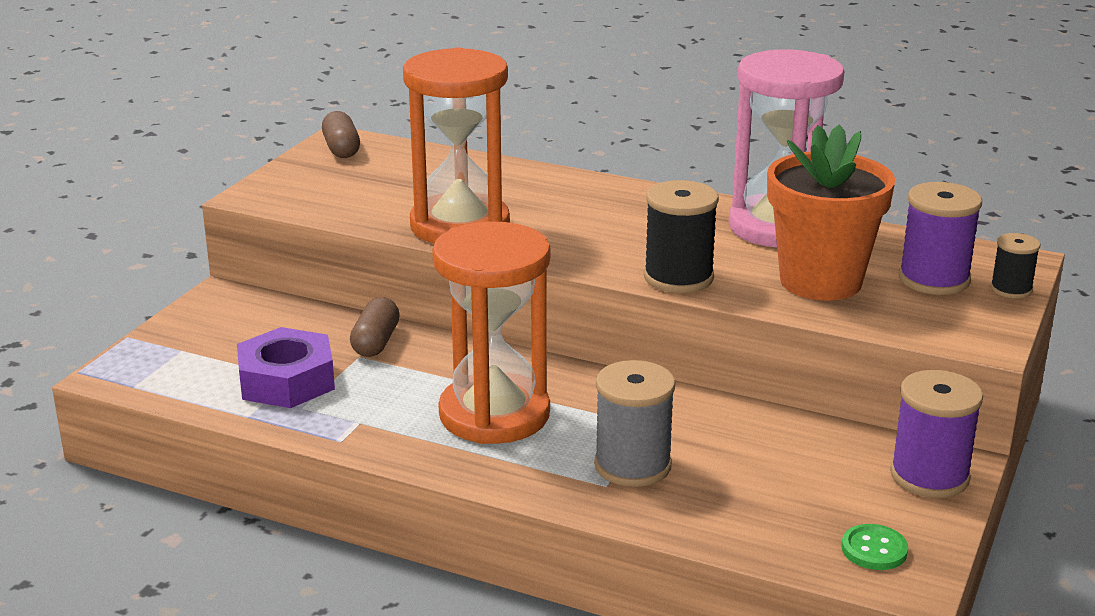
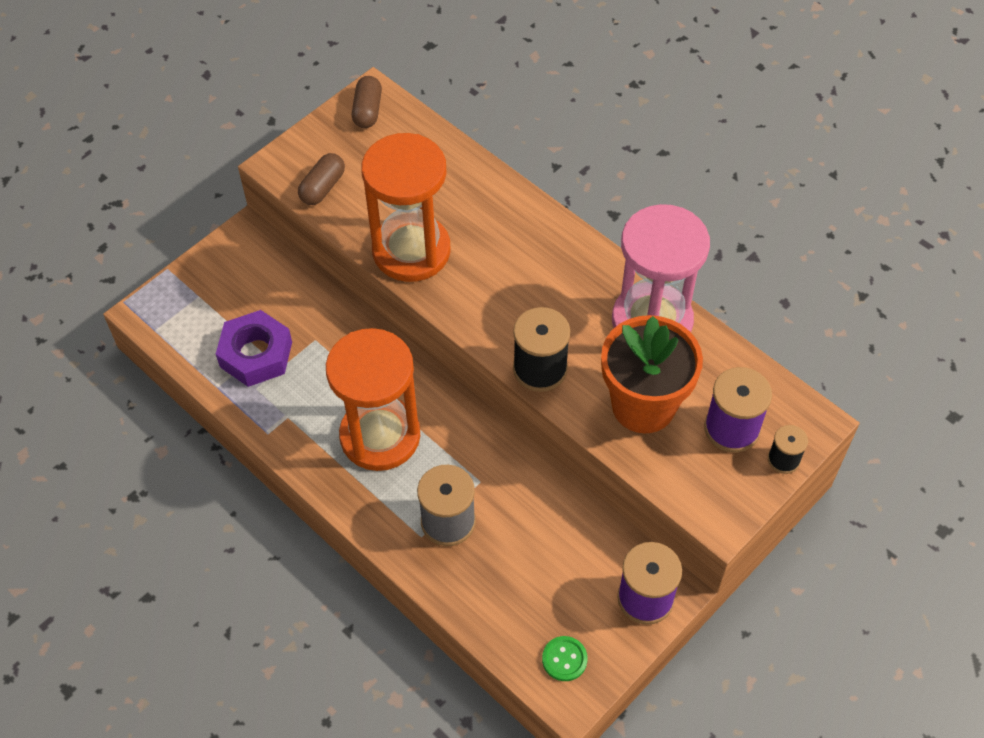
camera: 20 degrees right, 30 degrees up
brown capsule [350,297,400,357] -> brown capsule moved to [298,153,345,205]

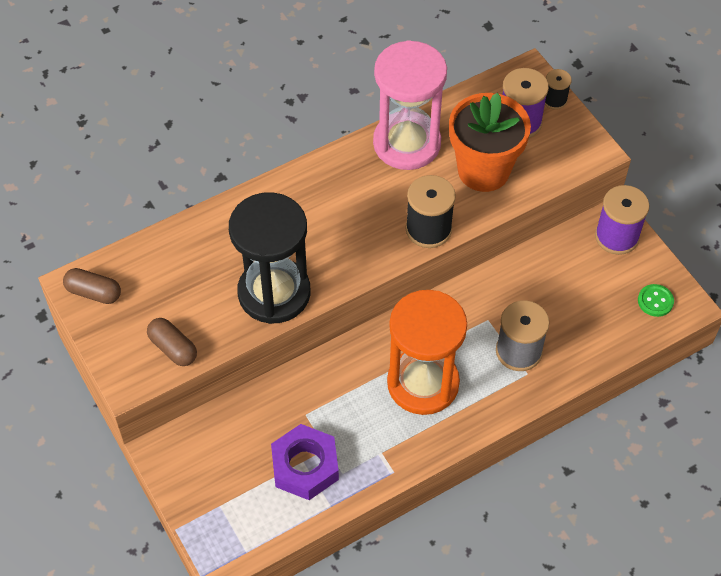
camera: 75 degrees left, 0 degrees up
orange hourglass [361,133,451,282] -> black hourglass [229,192,311,324]

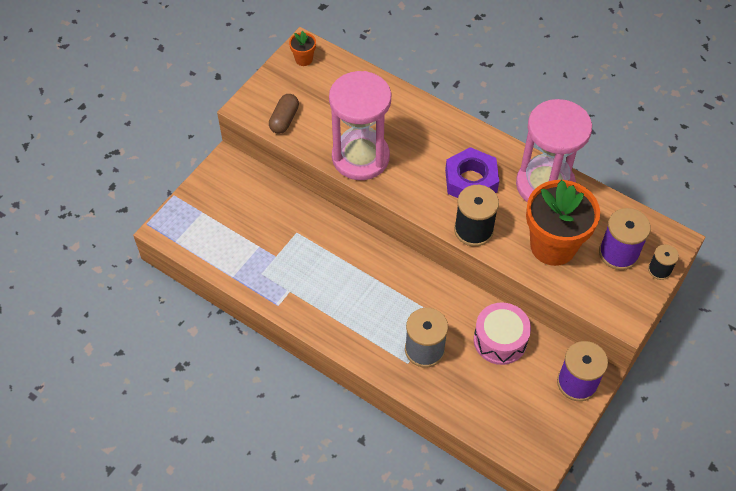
camera: 65 degrees right, 0 degrees up
brown capsule [63,268,121,304] -> orange flower pot [289,31,316,66]
black hourglass [229,192,311,324] -> pink hourglass [329,71,391,180]
purple nut [271,424,339,500] -> purple nut moved to [445,147,499,198]
orange hourglass [387,290,467,415] -> none
green button [638,284,674,317] -> none
none -> pink drum [474,302,531,365]

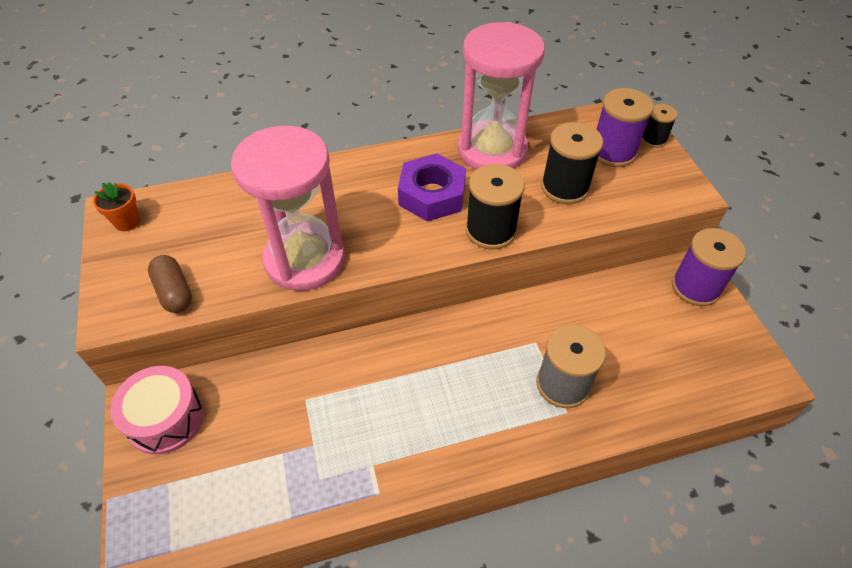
camera: 50 degrees left, 5 degrees down
pink drum [474,302,531,365] -> pink drum moved to [110,366,204,455]
orange flower pot [526,180,600,266] -> black spool [541,122,603,204]

